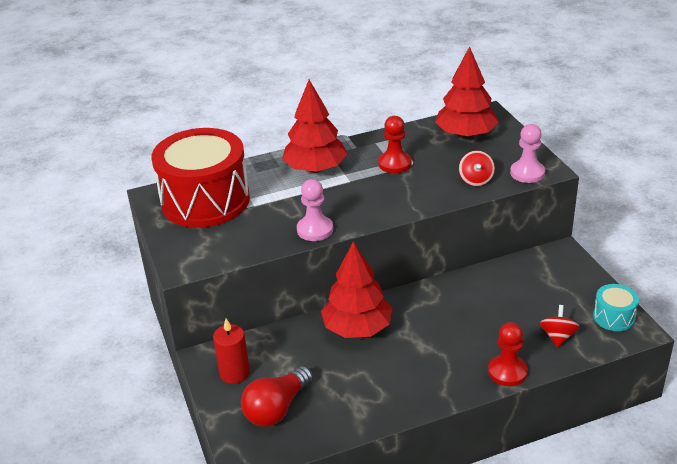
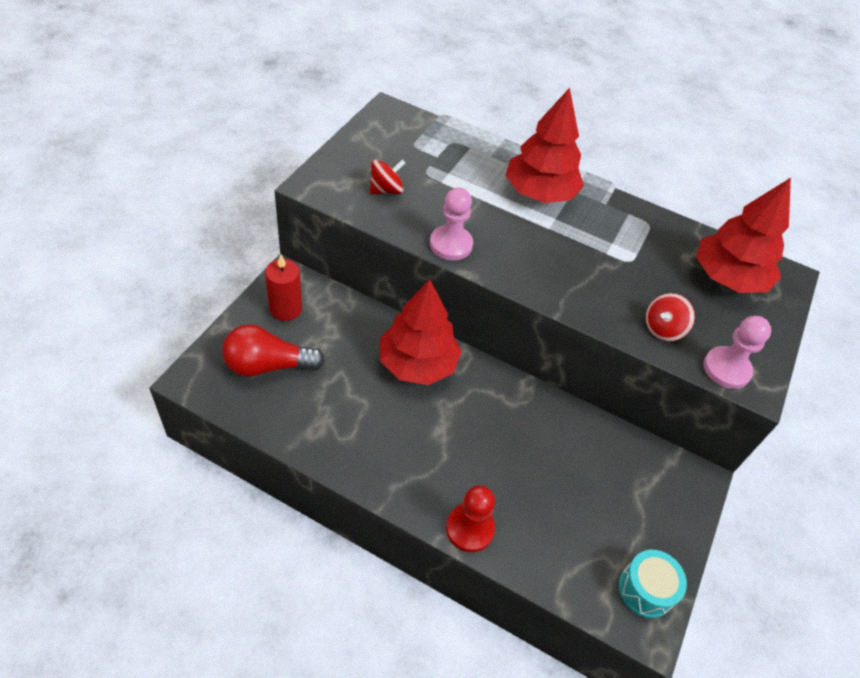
camera: 40 degrees right, 15 degrees up
red drum [151,128,250,228] -> none
red pawn [378,116,412,173] -> none
red spinning top [540,305,580,347] -> red spinning top moved to [370,159,405,194]

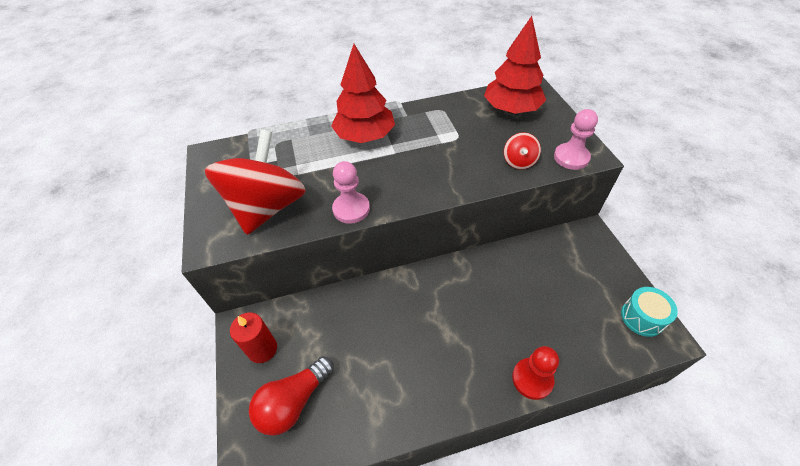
camera: 35 degrees left, 0 degrees up
red spinning top [370,159,405,194] -> red spinning top [205,130,306,235], size x2.37
red tree [380,279,462,385] -> none

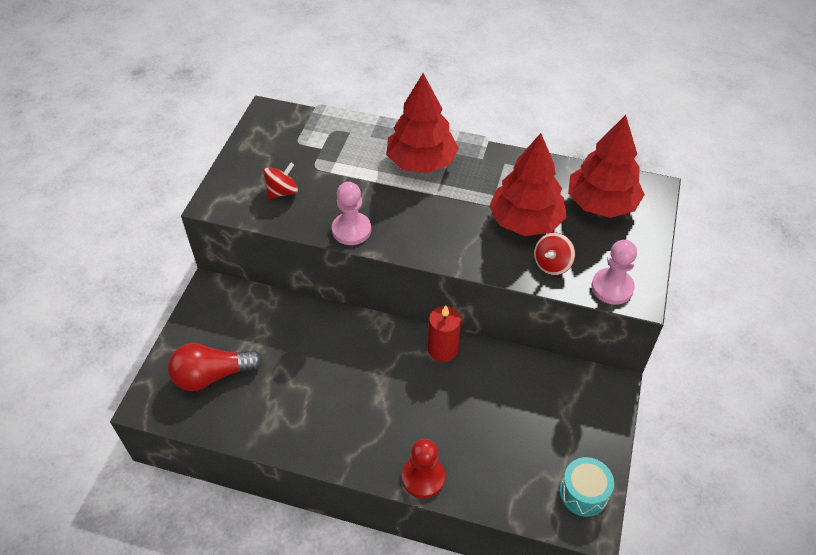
camera: 30 degrees right, 0 degrees up
red spinning top [205,130,306,235] -> red spinning top [263,162,298,199], size x0.42
red candle [230,312,277,363] -> red candle moved to [428,305,461,362]
none -> red tree [489,133,567,236]

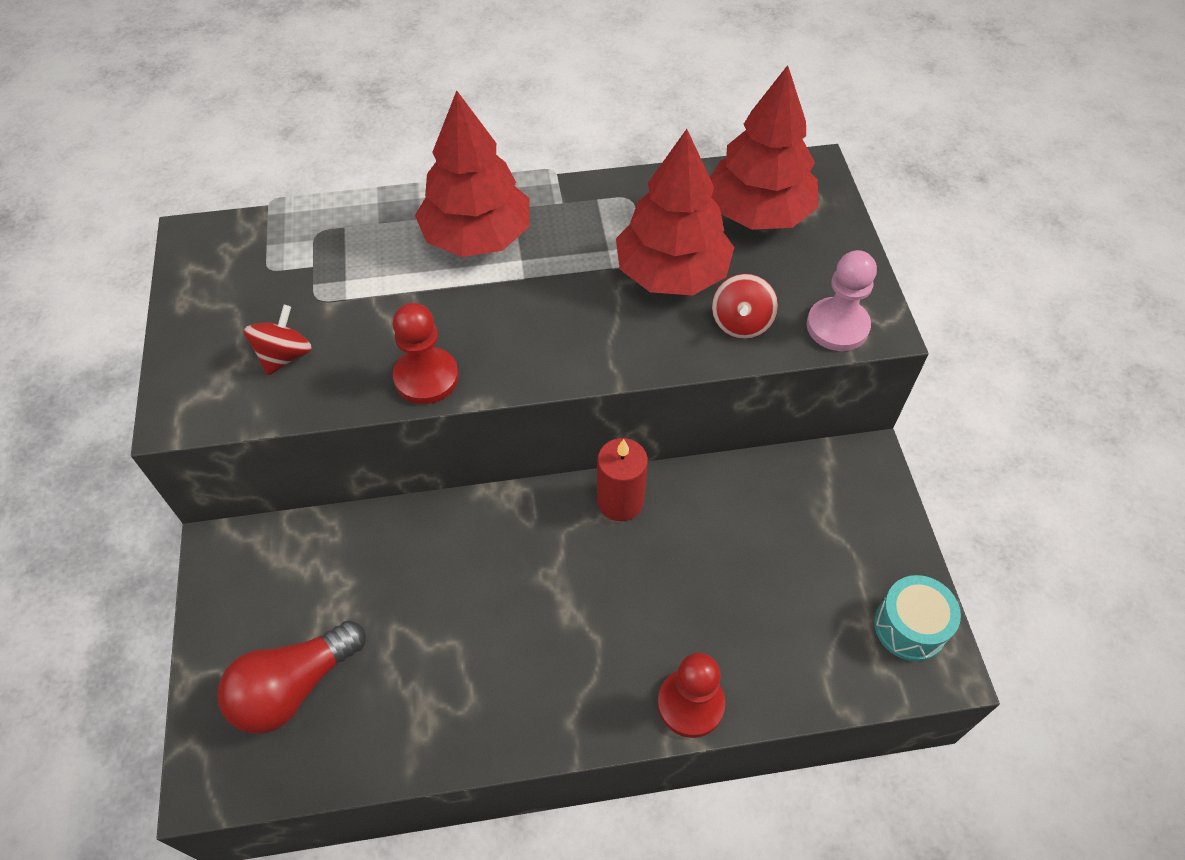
camera: 25 degrees left, 5 degrees up
pink pawn [332,182,371,245] -> red pawn [393,303,459,404]

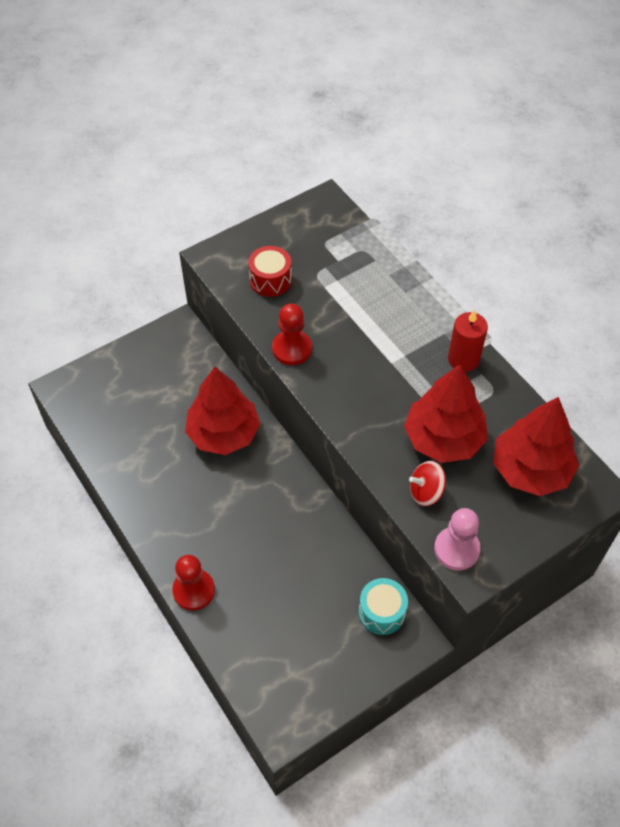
camera: 65 degrees right, 0 degrees up
red light bulb [217,620,366,734] -> none
red spinning top [243,305,312,375] -> red drum [248,246,292,297]
red tree [415,90,529,257] -> red tree moved to [185,367,260,455]
red candle [597,438,648,521] -> red candle moved to [448,310,488,372]
turquoise drum [874,575,961,661] -> turquoise drum moved to [359,578,408,635]

